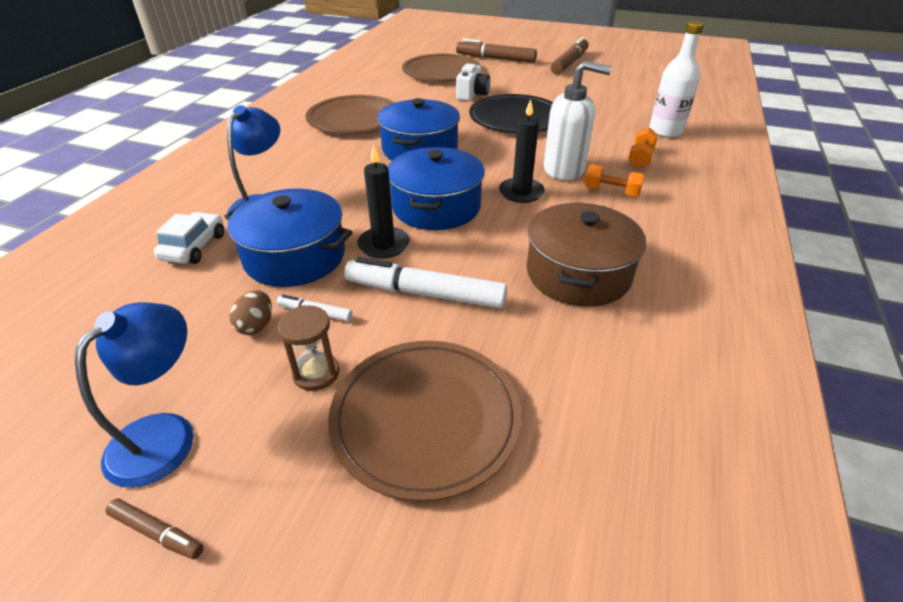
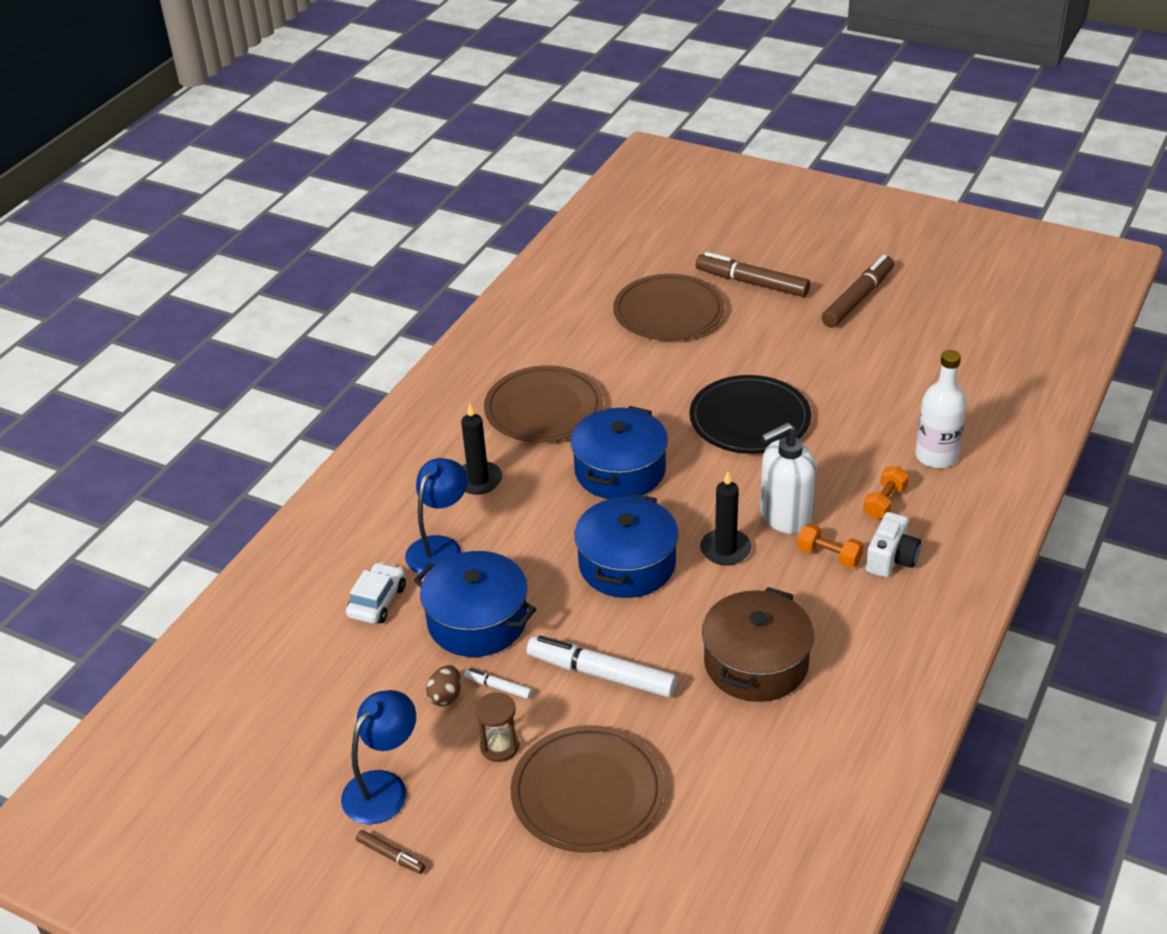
camera: 10 degrees right, 0 degrees up
black candle [357,144,409,259] -> black candle moved to [461,403,502,495]
white camera [456,63,490,101] -> white camera moved to [866,512,921,578]
white soap dispenser [543,61,611,180] -> white soap dispenser turned 135 degrees clockwise [760,422,817,534]

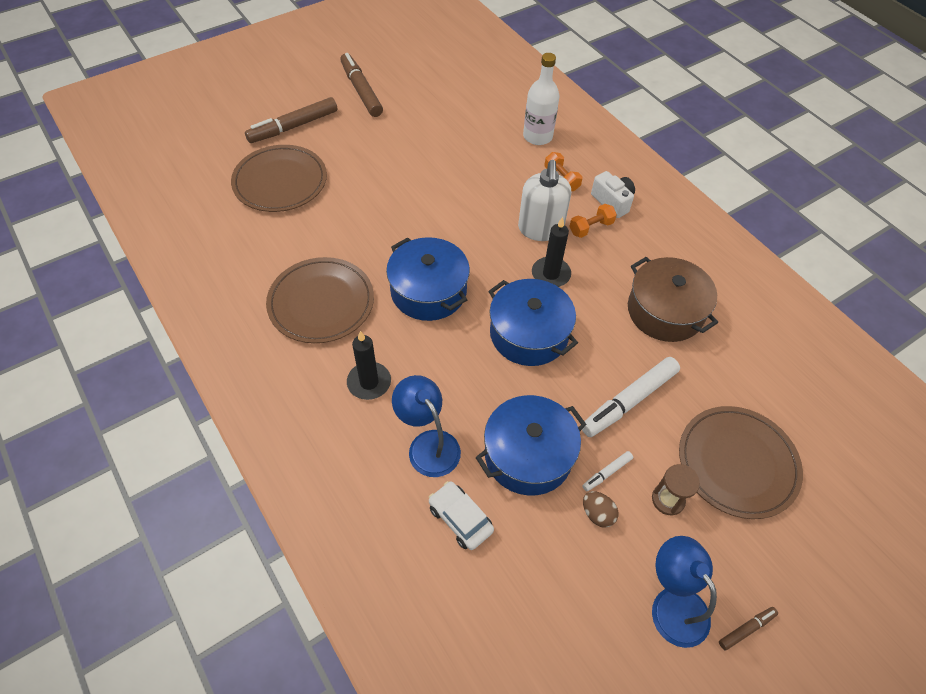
camera: 65 degrees left, 15 degrees up
black plate [689,375,811,454] -> none

